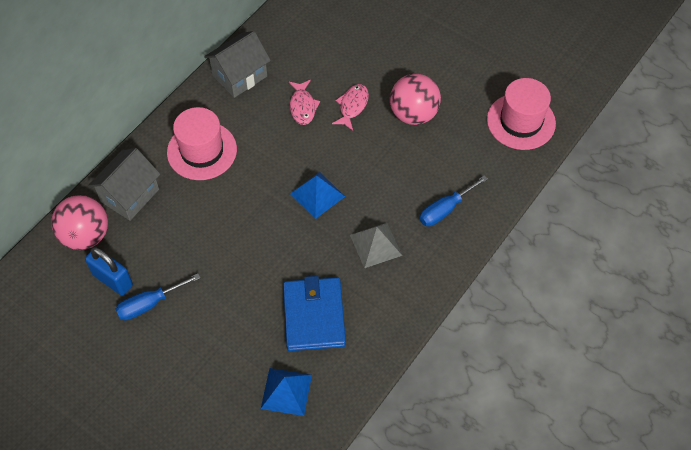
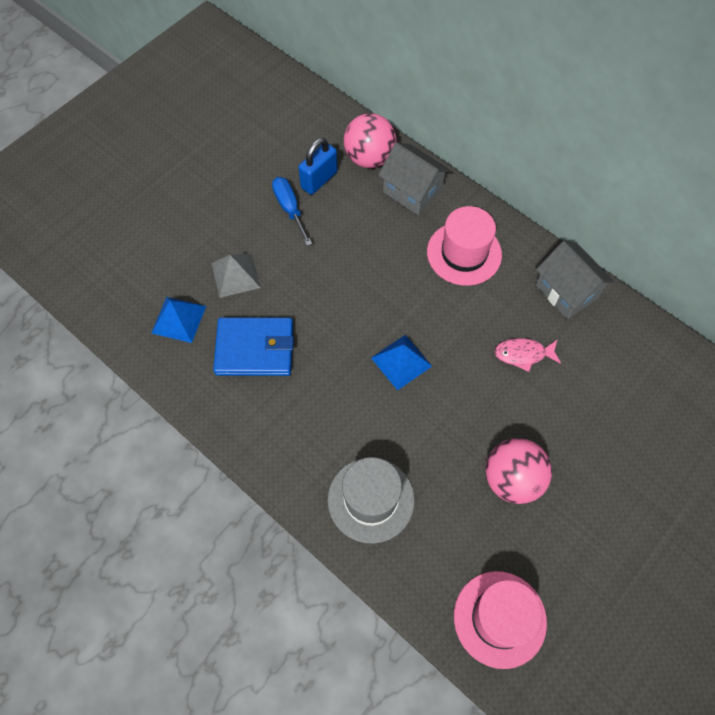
camera: 95 degrees right, 5 degrees up
pink fish [332,84,369,131] -> none
grey pyramid [350,223,402,268] -> grey pyramid moved to [211,254,261,298]
blue screwdriver [420,175,488,226] -> grey hat [328,457,415,544]

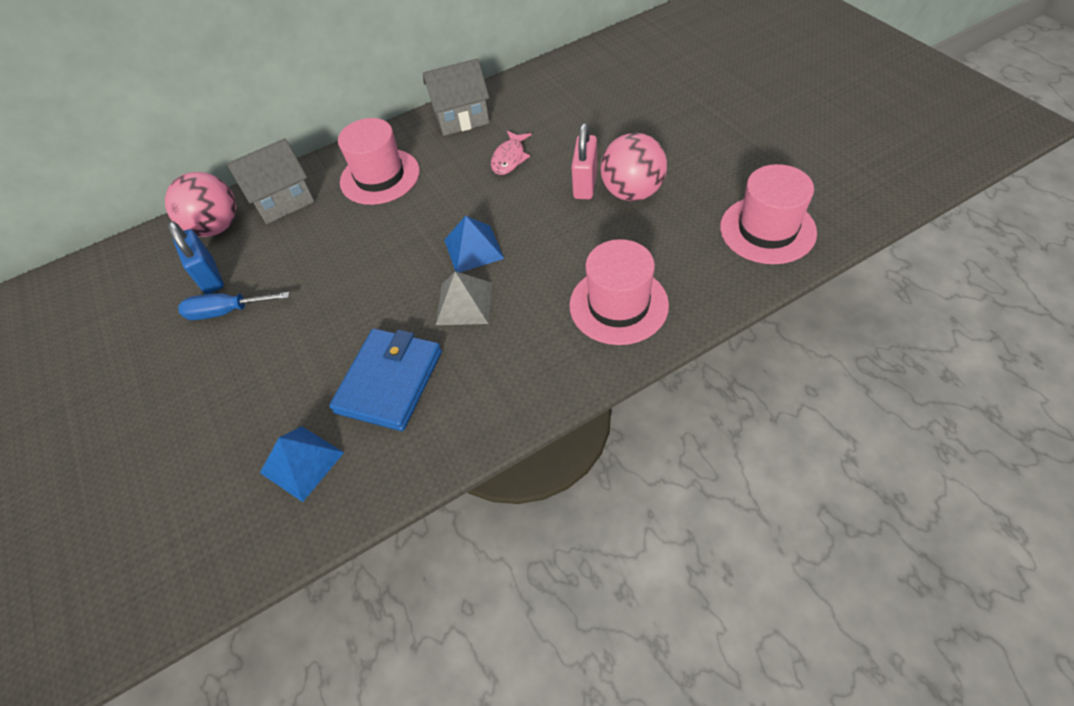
camera: 65 degrees left, 10 degrees down
grey pyramid [211,254,261,298] -> grey pyramid moved to [436,271,492,325]
grey hat [328,457,415,544] -> pink hat [569,239,669,345]
none -> pink padlock [572,123,597,199]

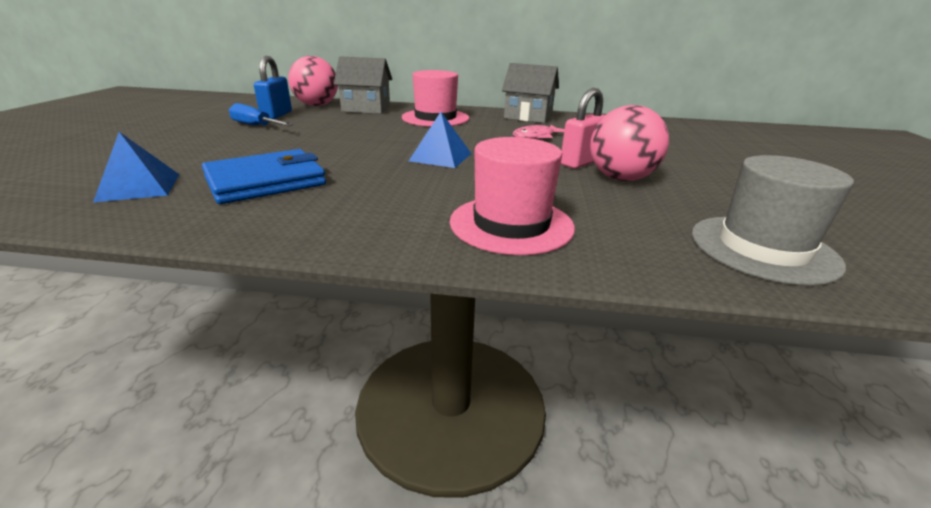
camera: 30 degrees right, 25 degrees down
grey pyramid [436,271,492,325] -> none
pink hat [720,164,817,264] -> grey hat [692,155,854,286]

